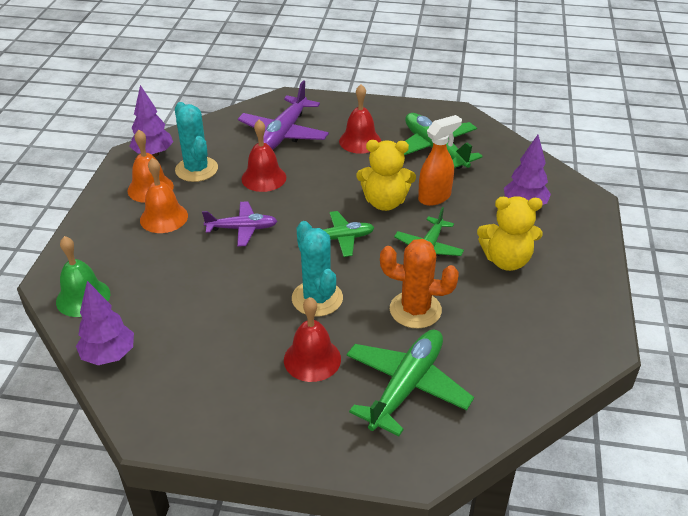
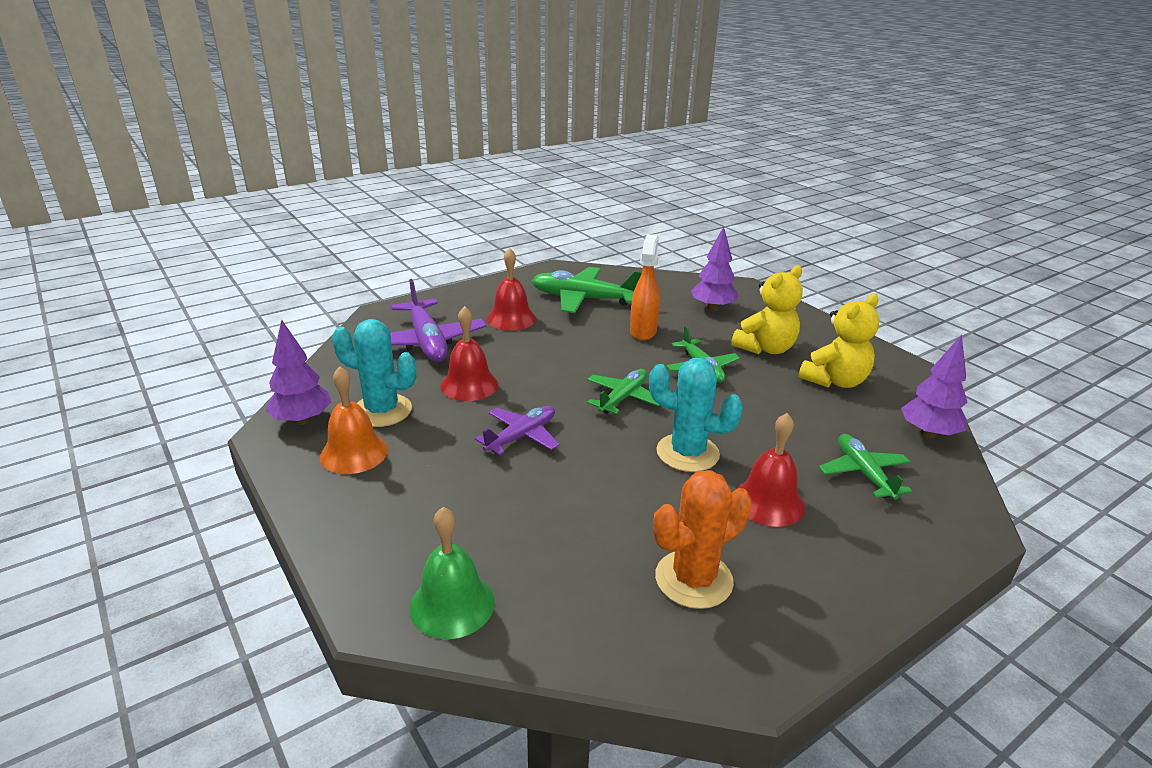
camera: 45 degrees left, 10 degrees down
purple tree [76,281,134,365] -> purple tree moved to [901,335,968,438]
orange bell [140,158,188,233] -> none
green plane [346,330,474,436] -> green plane [819,434,912,500], size x0.63
yellow teddy bear [356,140,416,211] -> yellow teddy bear moved to [798,294,879,388]
orange cactus [380,239,459,328] -> orange cactus moved to [653,470,752,609]

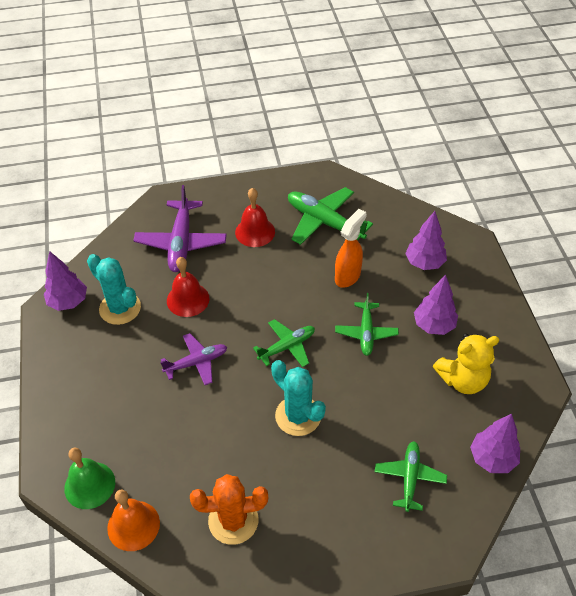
camera: 25 degrees right, 20 degrees up
orange bell [320,366,388,474] -> orange bell moved to [107,490,160,551]
yellow teddy bear [731,265,803,354] -> purple tree [414,275,458,335]
red bell [735,413,805,527] -> none

